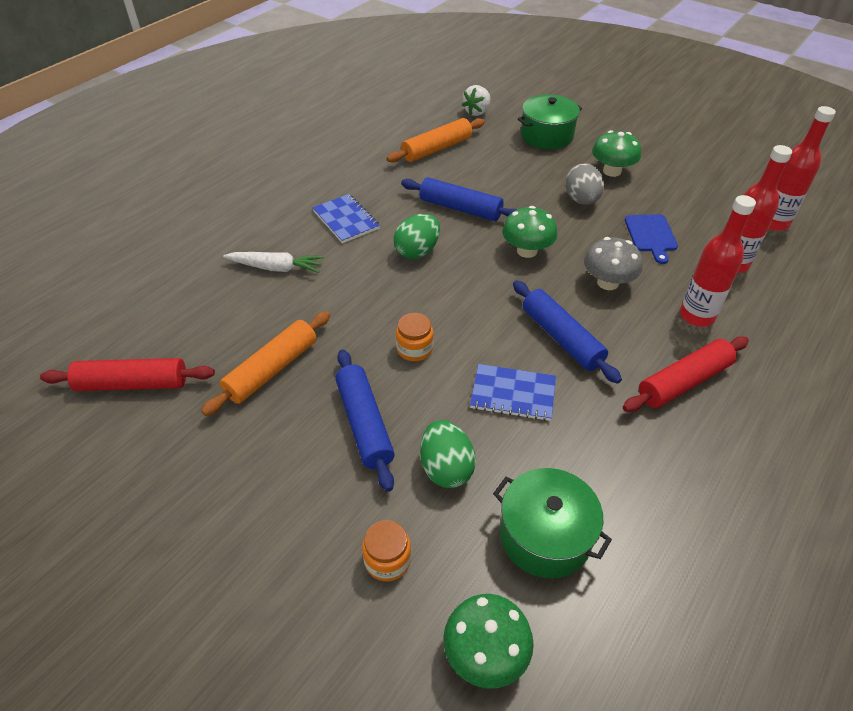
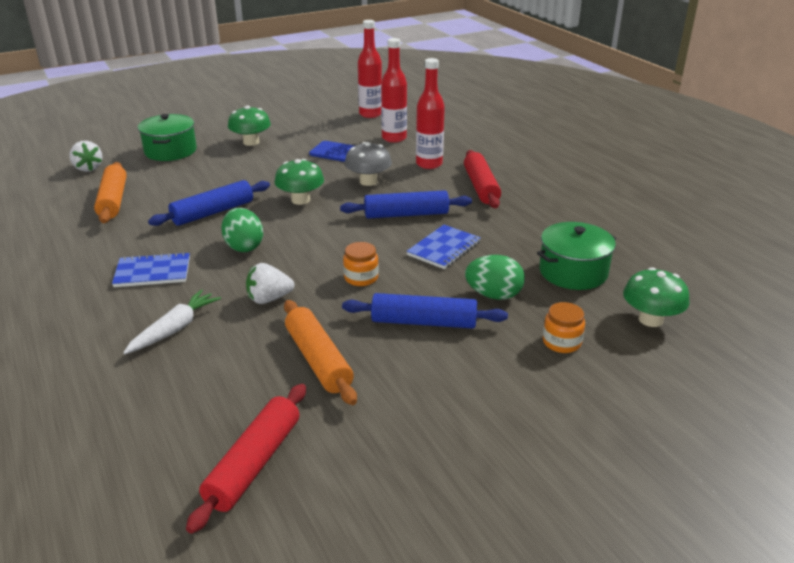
camera: 65 degrees left, 15 degrees down
grey egg [565,164,604,205] -> none
none -> white strawberry [246,263,294,304]

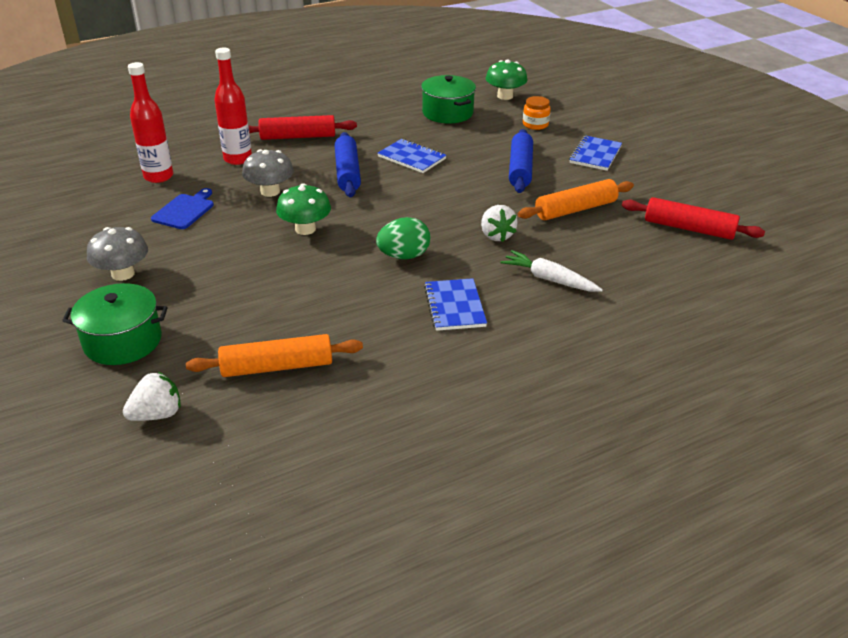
camera: 90 degrees left, 5 degrees up
blue rolling pin [148,180,270,226] -> none
green mushroom [228,106,271,146] -> grey mushroom [87,227,148,281]
orange jar [343,242,379,286] -> none
red bottle [358,20,382,118] -> none
green egg [465,255,525,300] -> none
none -> blue notebook [569,135,622,171]

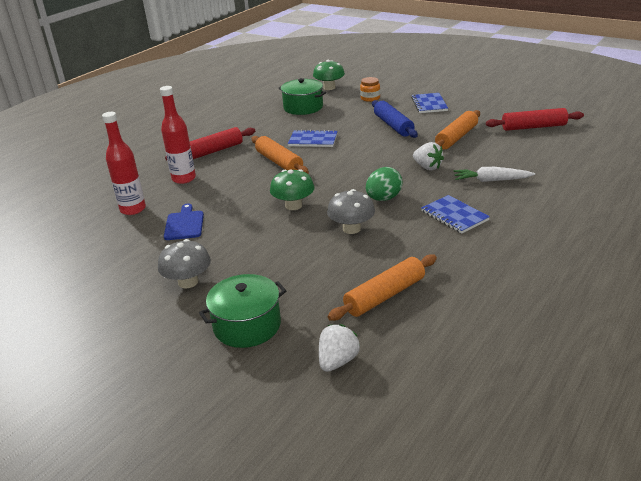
camera: 25 degrees left, 5 degrees down
grey mushroom [242,149,294,197] -> grey mushroom moved to [327,189,375,234]
blue rolling pin [335,132,361,197] -> orange rolling pin [251,136,309,174]

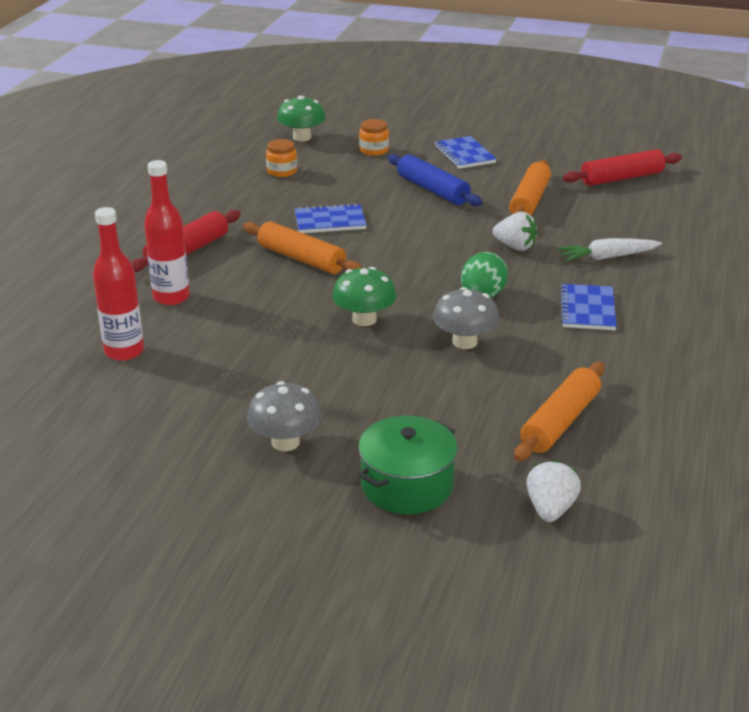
camera: 20 degrees left, 0 degrees up
blue cutting board [164,204,204,240] -> none
green pot [279,78,326,115] -> orange jar [266,139,297,177]
blue notebook [421,195,490,234] -> blue notebook turned 60 degrees clockwise [560,284,617,330]

